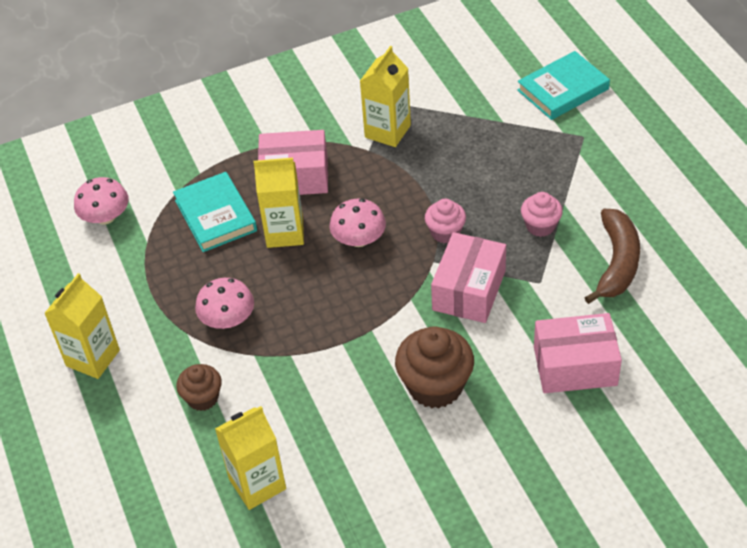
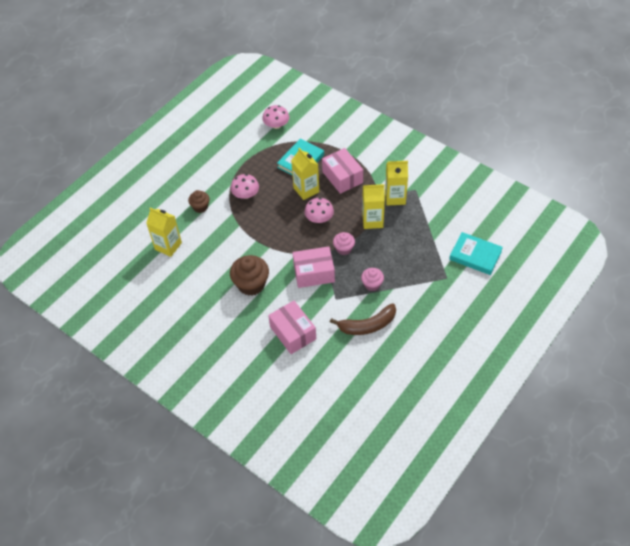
camera: 60 degrees right, 5 degrees up
yellow carton [44,273,120,379] -> yellow carton moved to [362,184,385,229]

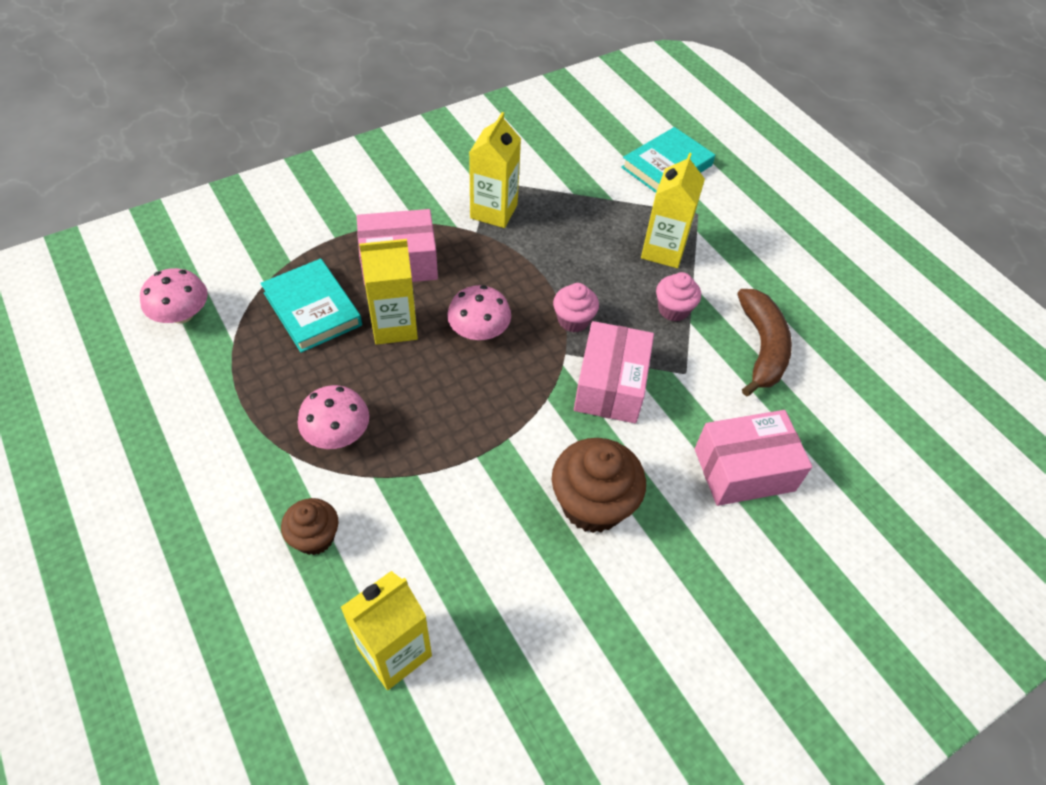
camera: 75 degrees left, 0 degrees up
yellow carton [362,184,385,229] -> yellow carton moved to [641,152,705,268]

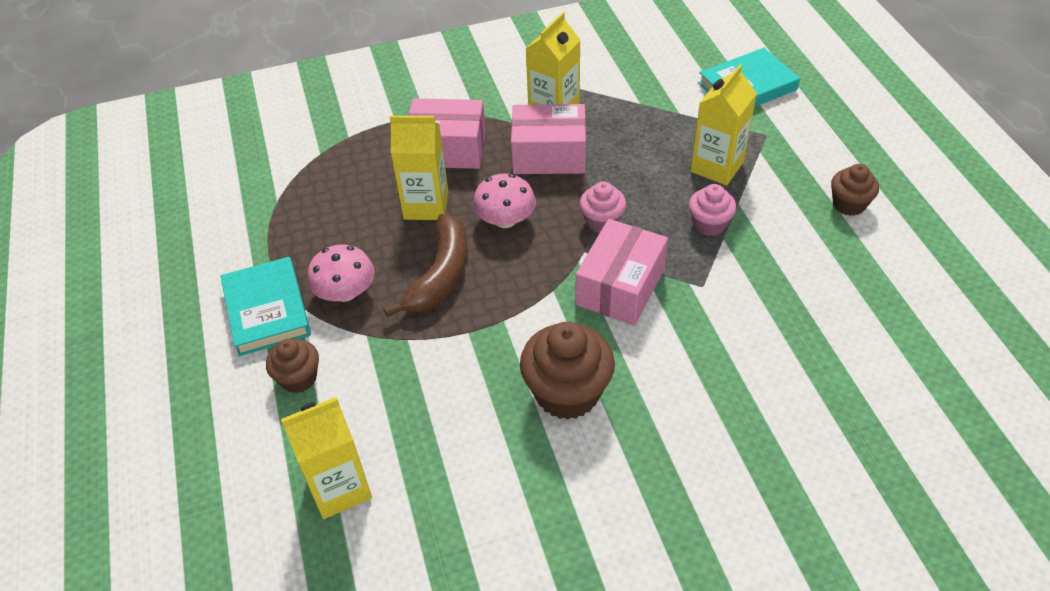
camera: 20 degrees right, 5 degrees down
pink mushroom [140,268,208,324] -> none
turquoise book [261,259,362,353] -> turquoise book moved to [221,257,311,356]
pink box [695,410,812,506] -> pink box moved to [511,104,586,174]
brown banana [737,289,792,397] -> brown banana moved to [384,214,468,317]
none -> brown cupcake [831,164,879,216]

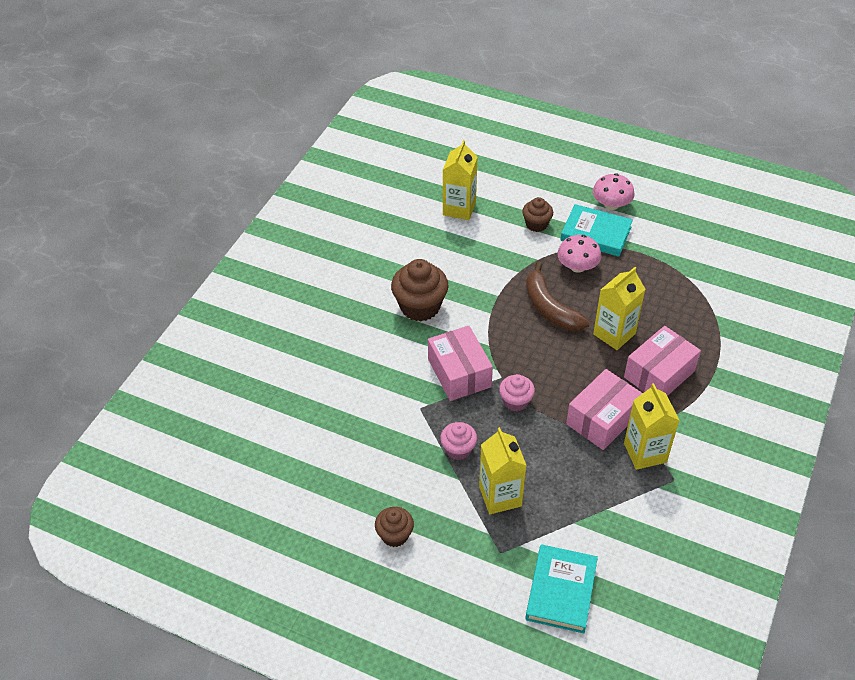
camera: 130 degrees right, 0 degrees up
pink mushroom [473,174,536,228] -> pink mushroom moved to [593,173,634,210]

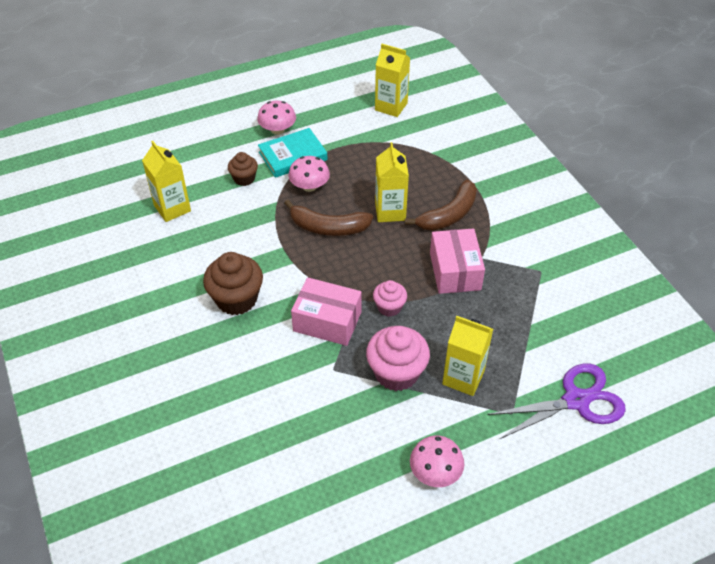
camera: 50 degrees left, 0 degrees up
brown cupcake [375,507,414,547] -> pink mushroom [410,436,464,487]
pink cupcake [440,422,477,460] -> pink cupcake [366,326,430,391], size x1.72
turquoise book [525,544,598,633] -> purple scissors [487,364,626,439]
pink box [624,326,701,396] -> brown banana [405,179,477,231]
yellow carton [624,383,680,470] -> yellow carton moved to [375,44,410,117]

